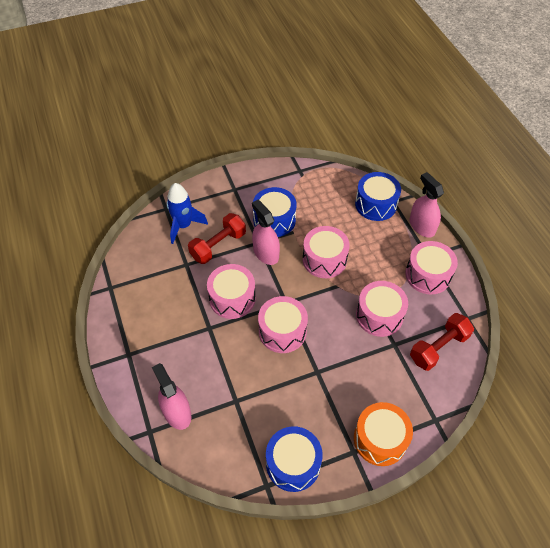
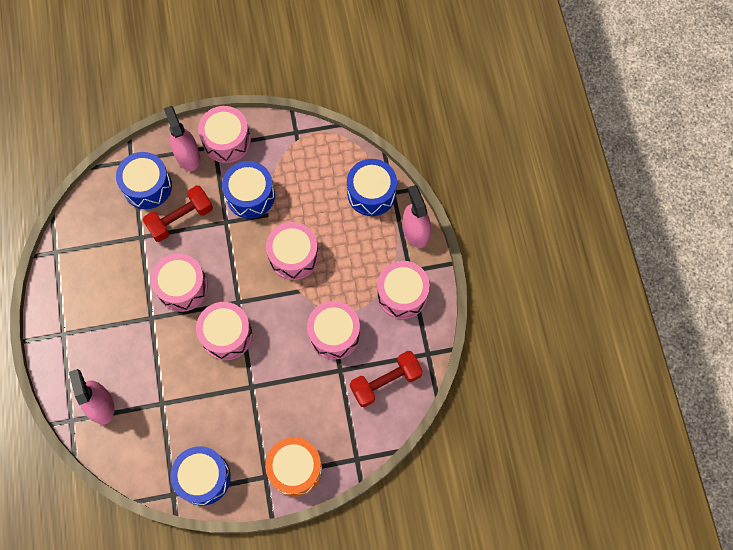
camera: 10 degrees right, 15 degrees up
blue rocket [166,183,208,244] -> blue drum [116,152,172,209]
pink spray bottle [252,200,280,265] -> pink spray bottle moved to [163,106,200,171]
none -> pink drum [198,106,251,163]

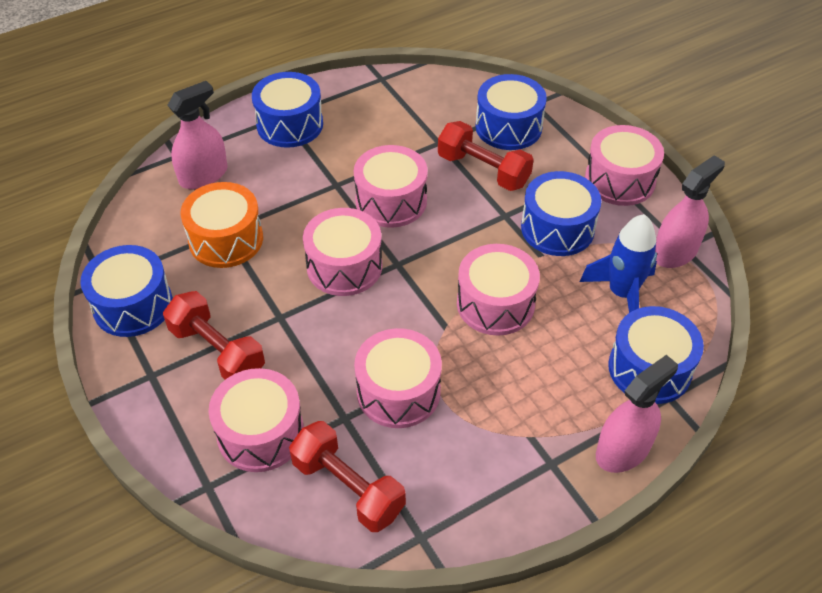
camera: 70 degrees right, 20 degrees down
pink spray bottle [163,106,200,171] -> pink spray bottle moved to [655,155,725,268]
orange drum [265,437,322,497] -> orange drum moved to [180,182,263,268]
pink drum [377,261,430,319] -> pink drum moved to [209,368,304,472]
none -> red dumbbell [163,291,265,380]
none -> blue drum [252,72,323,148]
none -> blue rocket [580,214,657,313]

